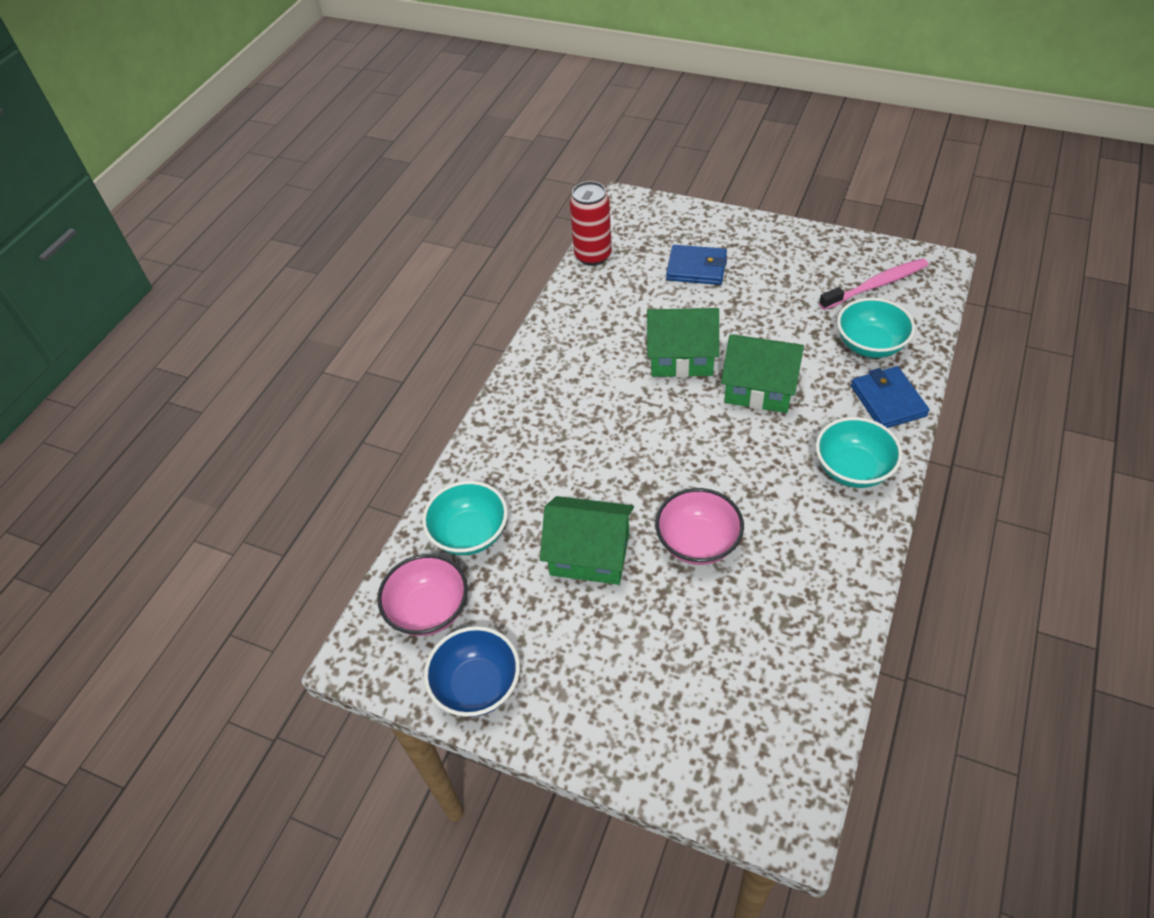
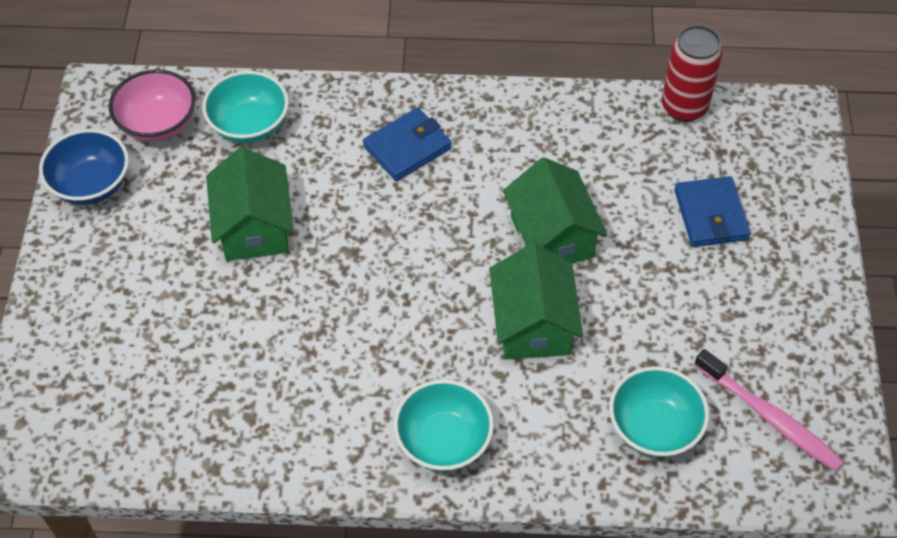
camera: 65 degrees right, 5 degrees up
pink bowl [655,488,744,565] -> none
blue wallet [851,366,930,428] -> blue wallet moved to [363,107,452,181]

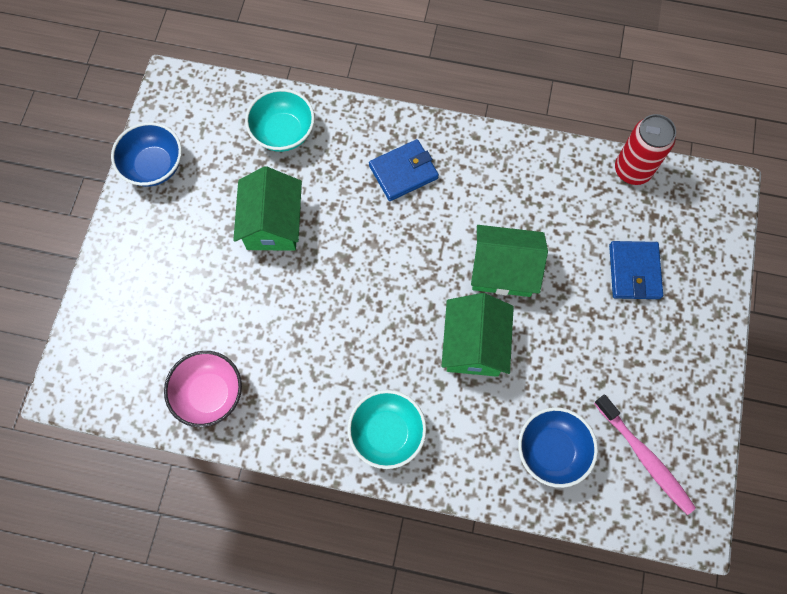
camera: 10 degrees right, 15 degrees up
pink bowl [109,69,195,142] -> pink bowl moved to [164,351,242,427]
green house [503,157,607,263] -> green house turned 75 degrees counterclockwise [471,225,548,297]
turquoise bowl [609,366,709,458] -> blue bowl [518,407,598,488]

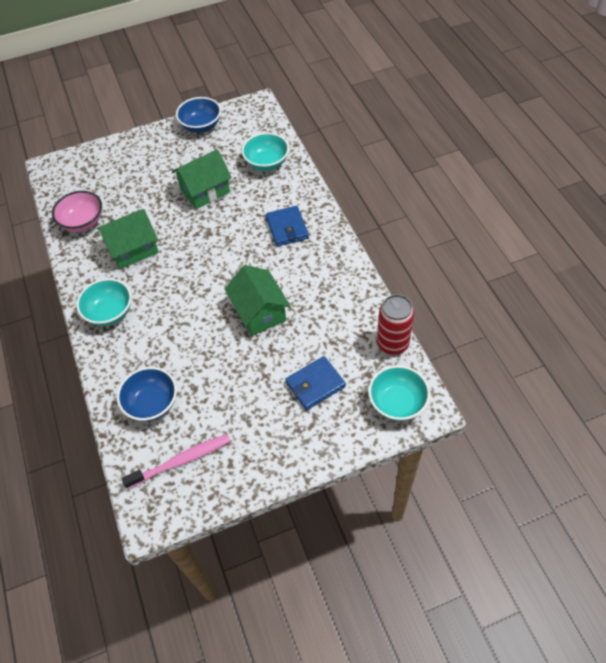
camera: 60 degrees right, 15 degrees down
blue wallet [369,139,439,201] -> blue wallet turned 45 degrees clockwise [266,206,309,247]
green house [442,293,514,377] -> green house moved to [97,209,159,269]
pink toothbrush [594,395,696,515] -> pink toothbrush turned 135 degrees counterclockwise [121,434,231,489]
none -> turquoise bowl [368,365,430,421]

